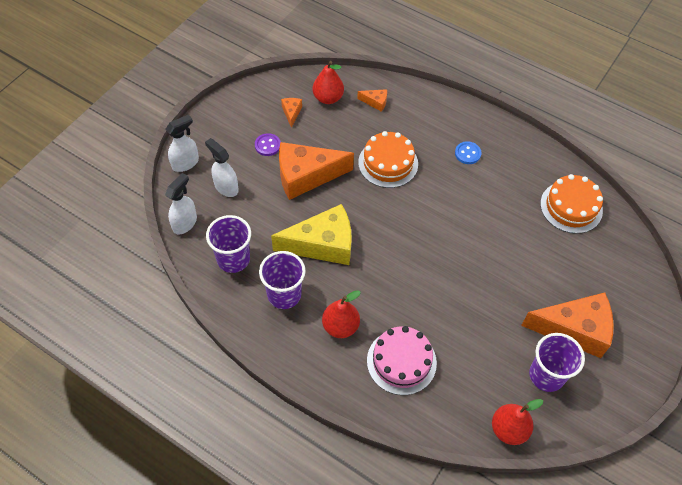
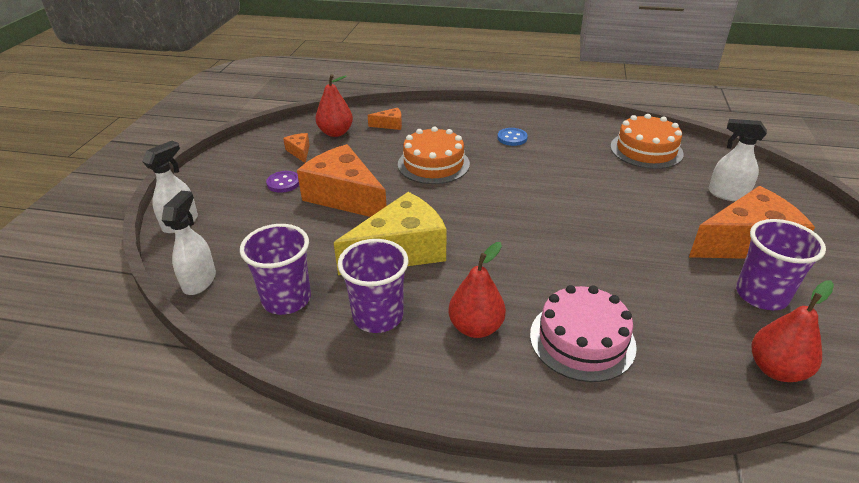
camera: 20 degrees left, 20 degrees down
white spray bottle [205,138,239,197] -> white spray bottle moved to [708,119,767,201]
orange cheese [279,142,354,200] -> orange cheese turned 75 degrees clockwise [297,144,387,217]

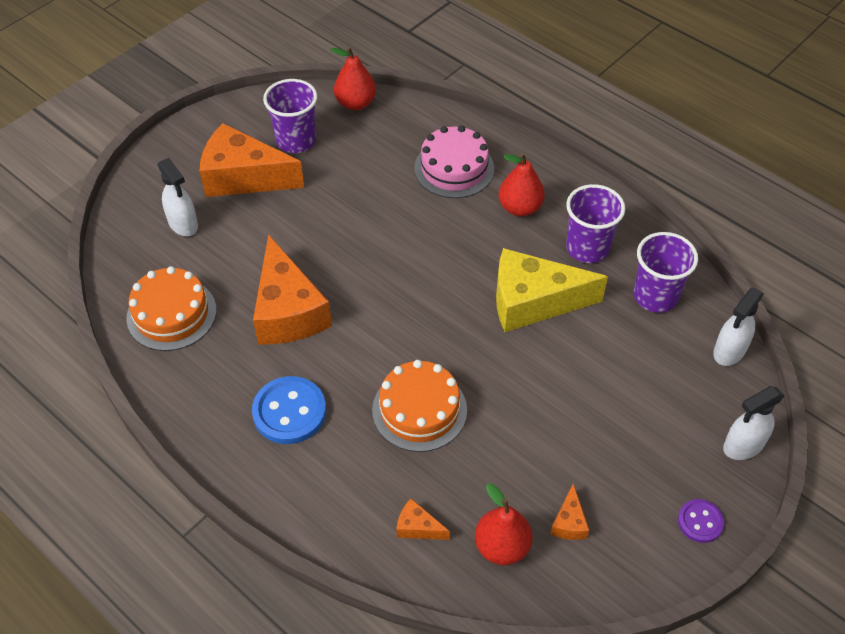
camera: 150 degrees left, 15 degrees up
purple button [266,171,299,193] -> purple button moved to [678,499,724,543]
orange cheese [297,144,387,217] -> orange cheese moved to [253,234,332,344]
blue button [497,128,528,146] -> blue button [252,376,326,444], size x1.75

